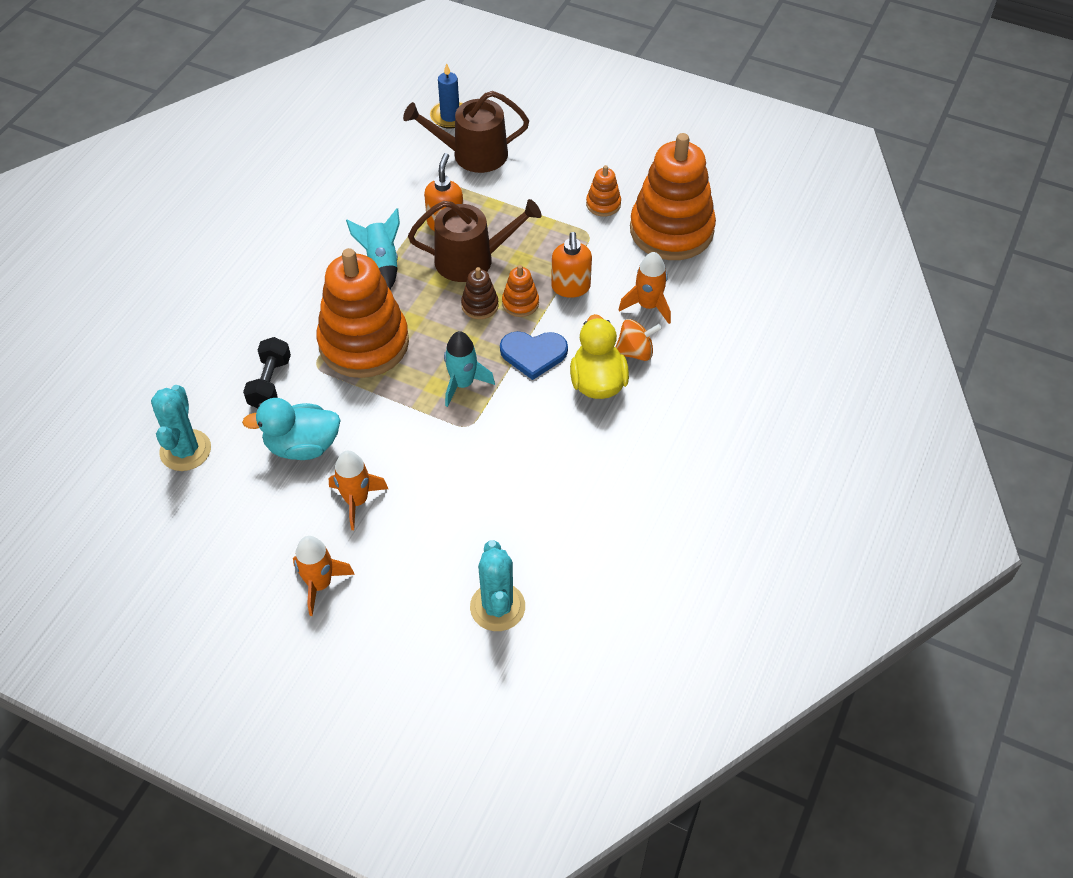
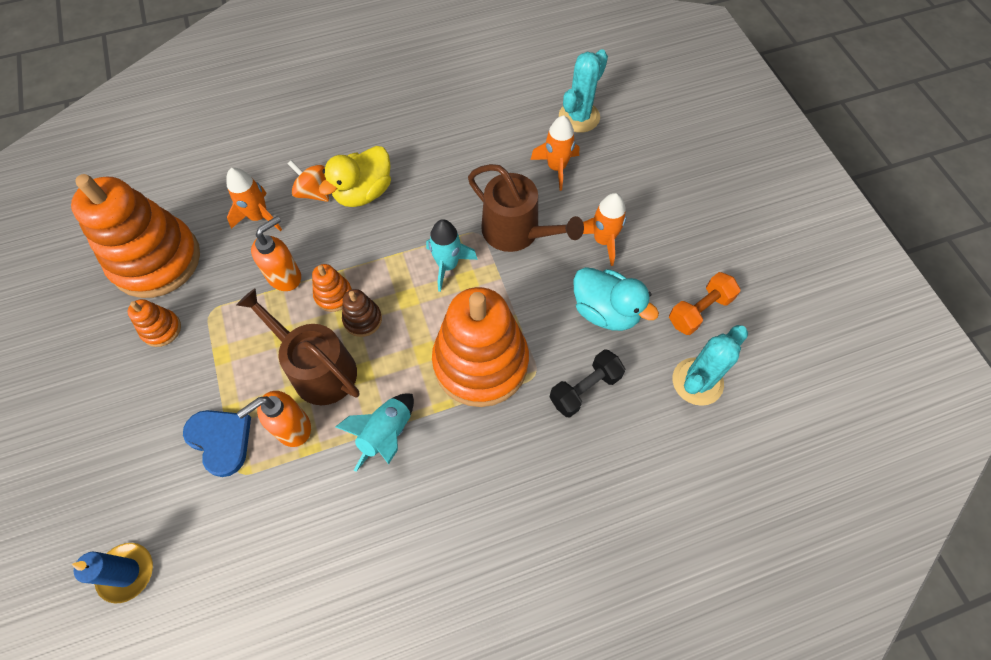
camera: 135 degrees left, 10 degrees up
orange rocket [293,536,355,616] -> orange rocket moved to [530,115,579,191]
brown watering can [403,91,529,173] -> brown watering can moved to [468,164,584,252]
blue heart [500,331,568,380] -> blue heart moved to [183,410,251,477]
none -> orange dumbbell [669,272,740,335]

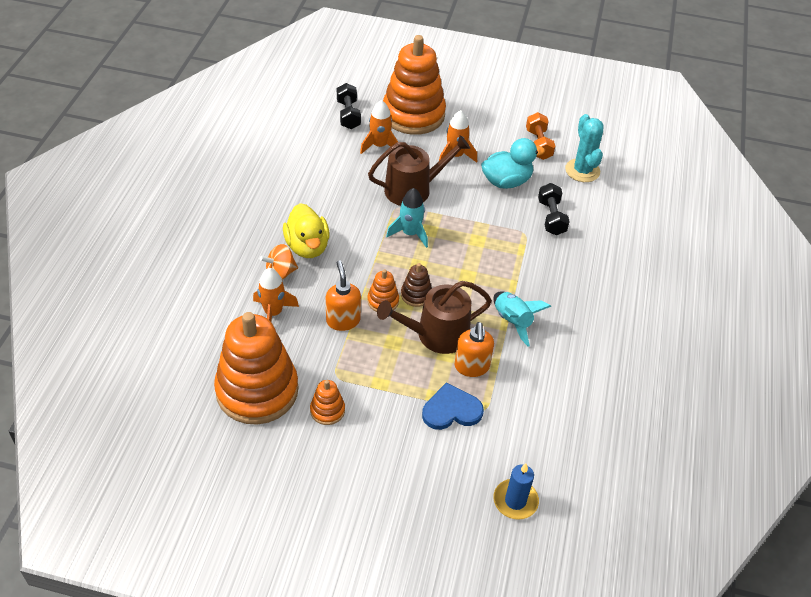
camera: 60 degrees left, 15 degrees down
orange stacking toy [432,287,529,407] -> orange stacking toy moved to [383,35,446,135]
turquoise cactus [559,49,608,133] -> black dumbbell [337,83,361,129]

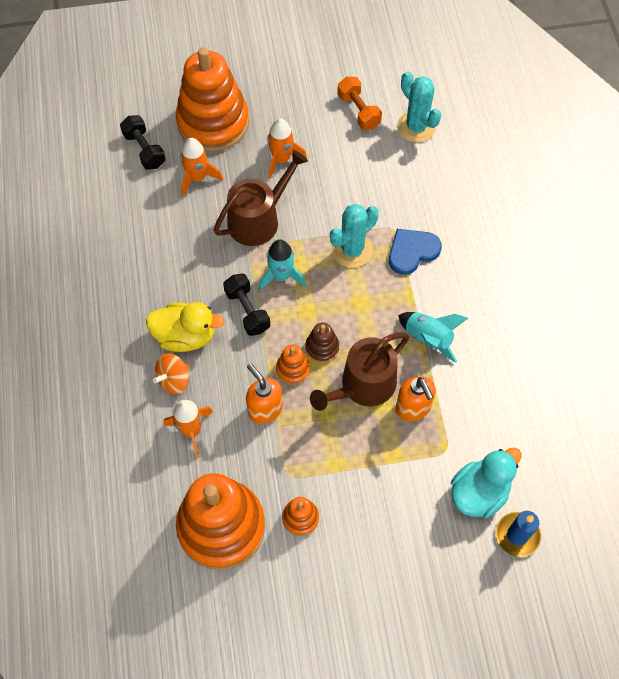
camera: 20 degrees left, 15 degrees up
yellow duck [283,203,330,258] -> yellow duck turned 45 degrees counterclockwise [146,302,225,352]
blue heart [422,382,484,430] -> blue heart moved to [389,229,442,275]
turquoise duck [481,138,545,189] -> turquoise duck moved to [451,448,522,518]
black dumbbell [538,183,570,235] -> black dumbbell moved to [223,274,270,336]
none -> turquoise cactus [330,204,379,268]

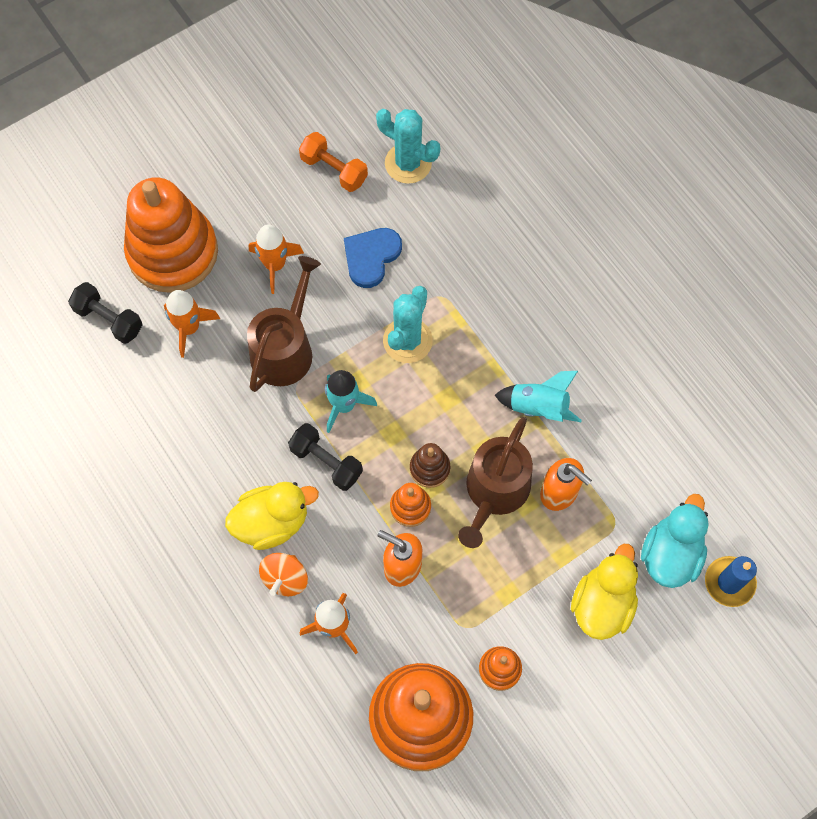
camera: 25 degrees left, 5 degrees up
blue heart [389,229,442,275] -> blue heart moved to [344,228,402,288]
none -> yellow duck [571,544,638,640]

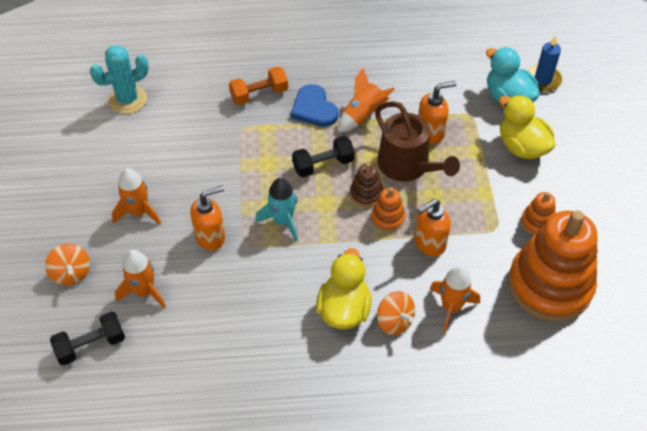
camera: 60 degrees left, 15 degrees down
orange stacking toy [124,177,218,293] -> orange spinning top [45,244,90,286]
brown watering can [247,256,321,392] -> orange soap dispenser [190,186,225,251]
black dumbbell [288,423,363,491] -> black dumbbell moved to [292,136,355,177]
orange dumbbell [299,132,368,192] -> orange dumbbell moved to [229,66,288,105]
blue heart [344,228,402,288] -> blue heart moved to [291,84,339,127]
turquoise cactus [383,286,433,363] -> none
turquoise rocket [495,371,582,422] -> orange rocket [338,68,394,133]

